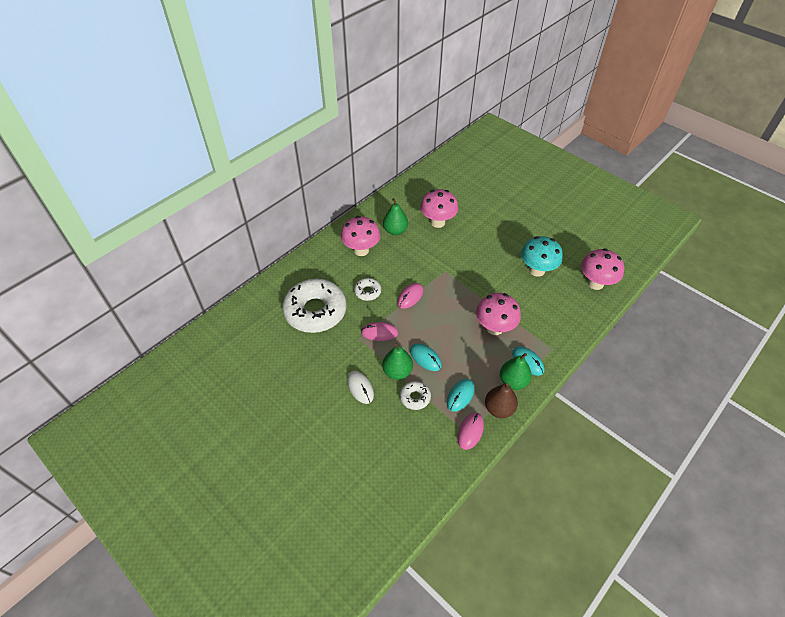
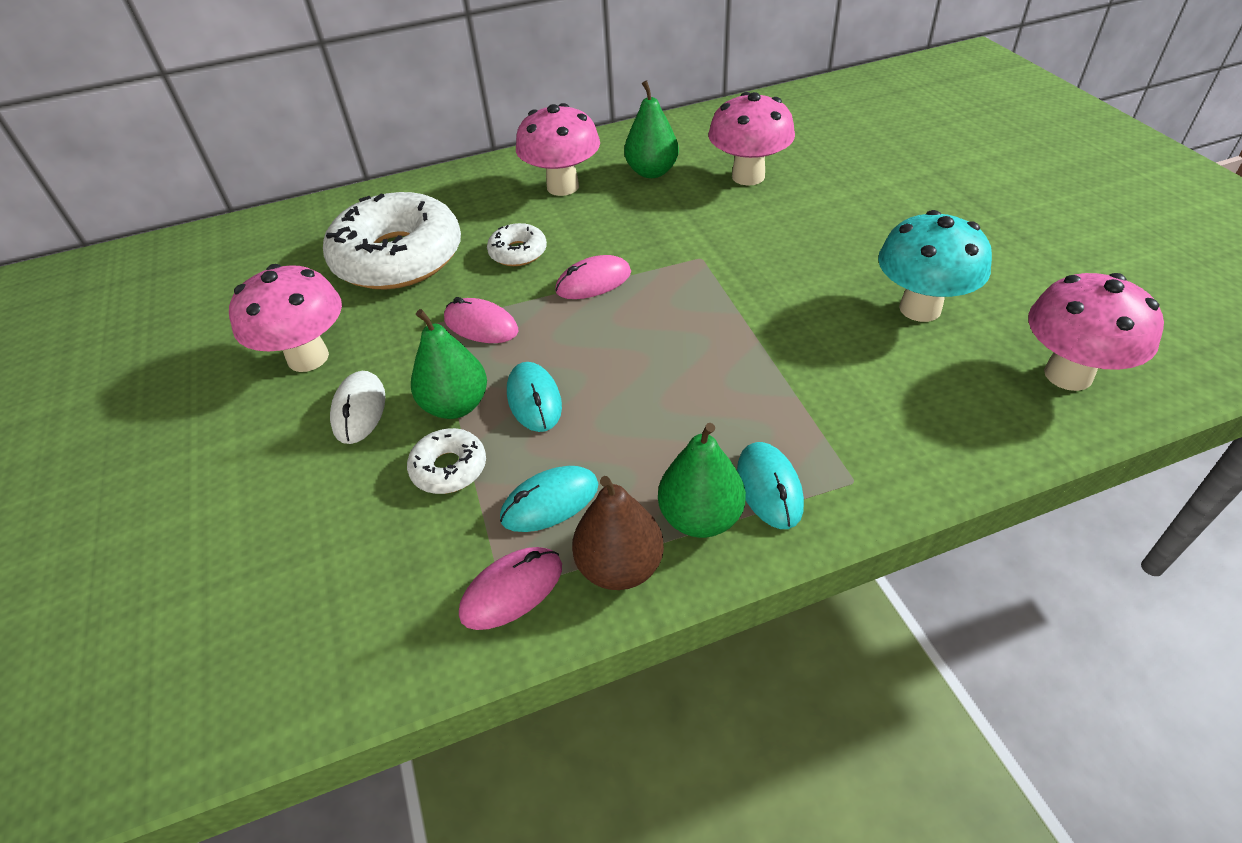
camera: 30 degrees right, 5 degrees down
pink mushroom [476,293,521,335] -> pink mushroom moved to [229,264,342,372]

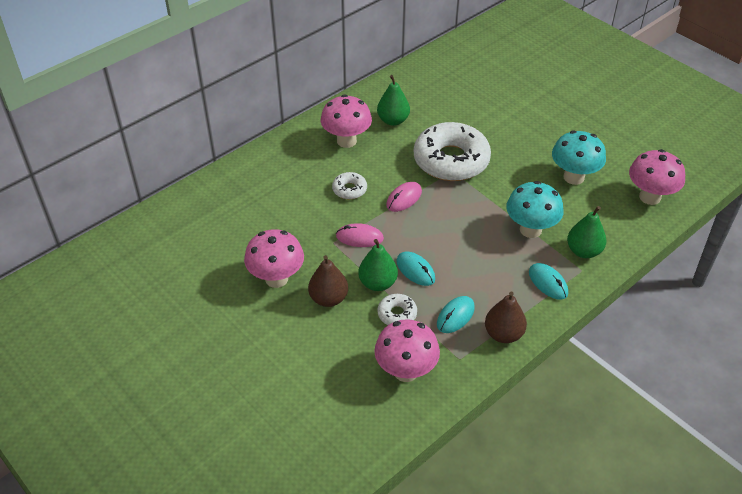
camera: 25 degrees left, 0 degrees up
white donut [323,192,461,290] -> white donut moved to [414,122,491,181]
white mouse [330,371,385,444] -> brown pear [308,255,348,307]
pink mouse [459,547,562,630] -> none
green pear [658,423,746,538] -> green pear moved to [567,206,606,258]
pink mushroom [708,92,795,186] -> pink mushroom moved to [374,319,440,382]
none -> turquoise mushroom [506,181,564,238]

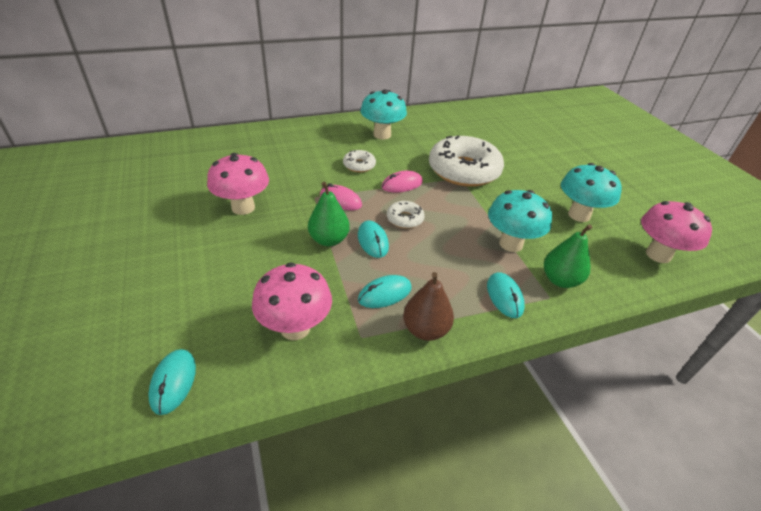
camera: 20 degrees right, 5 degrees down
brown pear [308,255,348,307] -> none
pink mushroom [321,94,372,148] -> turquoise mushroom [360,89,407,139]
green pear [377,75,410,126] -> none
white donut [377,294,417,325] -> white donut moved to [387,201,425,229]
none -> turquoise mouse [148,349,196,415]

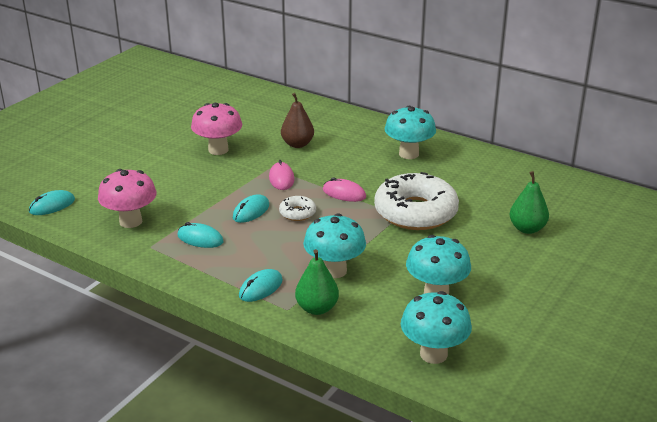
camera: 55 degrees right, 10 degrees down
green pear [308,182,350,246] -> green pear moved to [509,171,549,234]
white donut [343,150,376,172] -> none
brown pear [403,272,454,341] -> brown pear moved to [281,93,314,148]
pink mushroom [641,201,712,263] -> turquoise mushroom [401,291,472,364]

